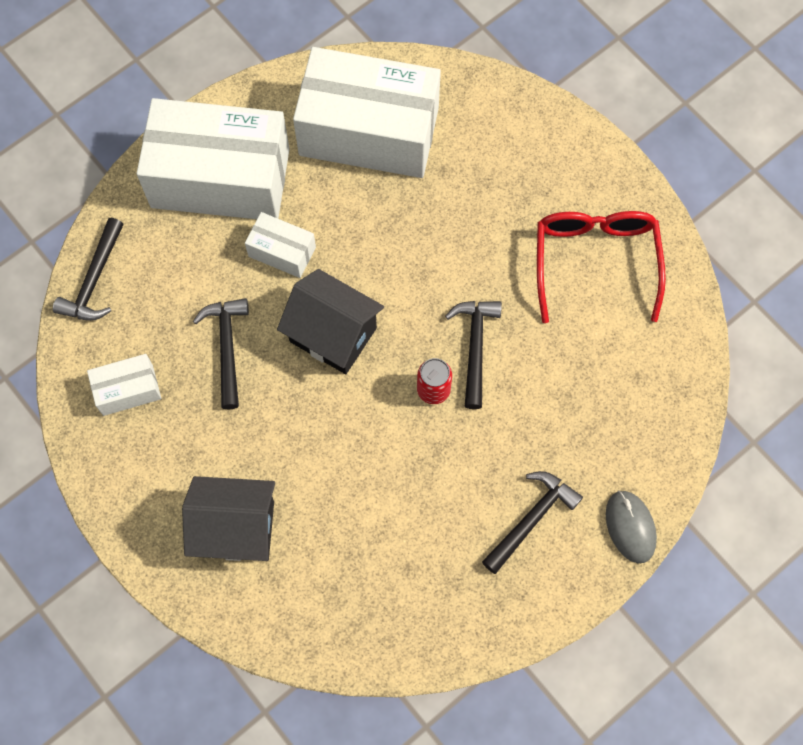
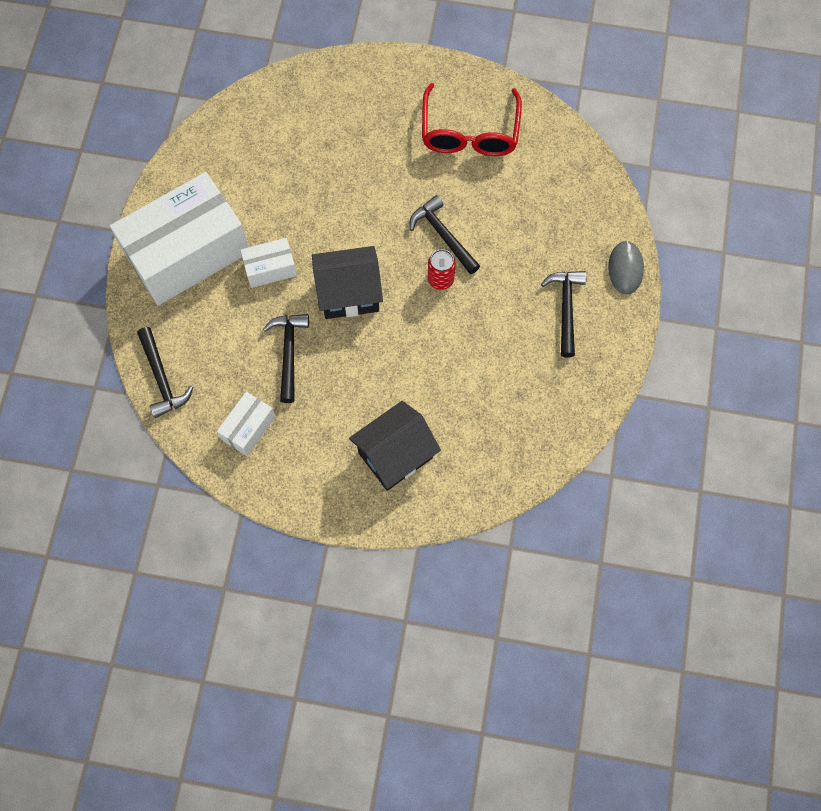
camera: 40 degrees left, 0 degrees up
black hammer [193,298,249,410] -> black hammer turned 45 degrees clockwise [263,314,309,403]
white box [293,47,441,178] -> none
red glasses [537,211,666,323] -> red glasses turned 135 degrees counterclockwise [422,83,522,156]
grey mouse [606,490,657,563] -> grey mouse turned 60 degrees clockwise [608,240,644,295]

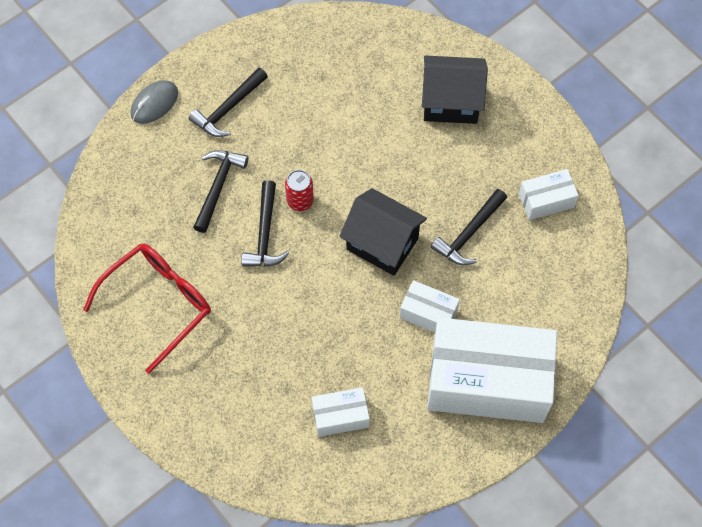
camera: 140 degrees left, 5 degrees down
black hammer [137,327,193,418] -> black hammer moved to [193,150,249,233]
none -> white box [312,387,370,437]

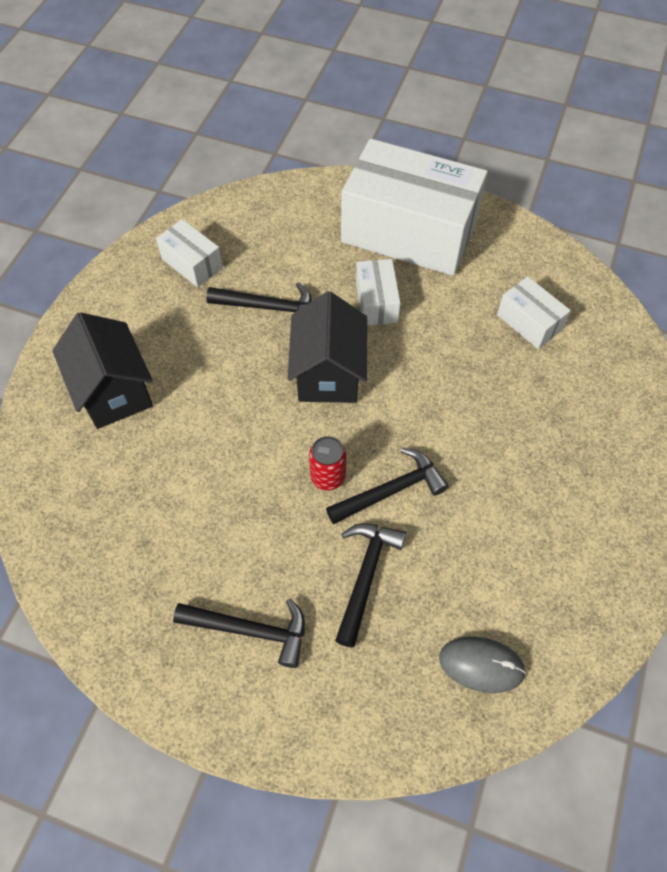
camera: 120 degrees left, 5 degrees down
red glasses [83,244,211,374] -> none
grey mouse [131,80,178,124] -> grey mouse moved to [439,636,526,693]
black hammer [193,150,249,233] -> black hammer turned 120 degrees clockwise [335,523,406,648]
white box [427,317,557,423] -> white box turned 45 degrees counterclockwise [341,139,488,276]

